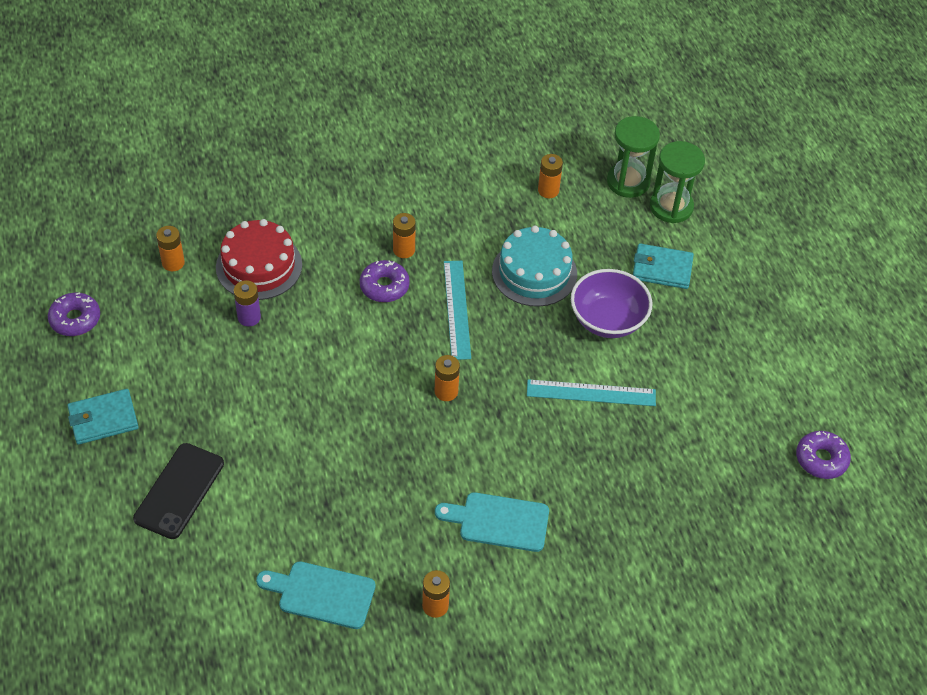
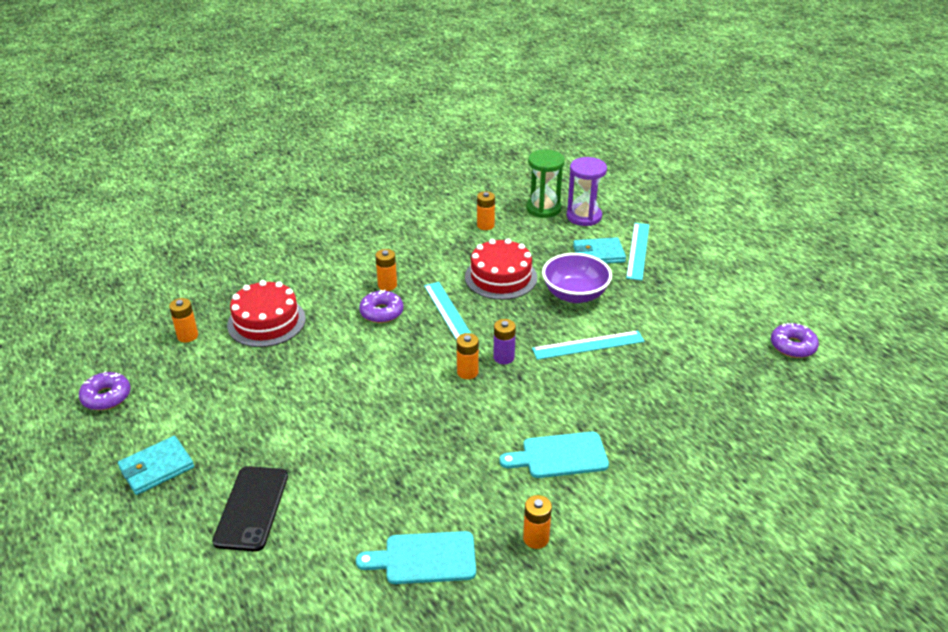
camera: 15 degrees left, 15 degrees down
purple battery [234,280,261,326] -> purple battery moved to [493,319,516,364]
turquoise cake [492,226,577,307] -> red cake [465,238,537,300]
green hourglass [650,141,705,223] -> purple hourglass [567,157,607,226]
none -> turquoise ruler [626,223,649,281]

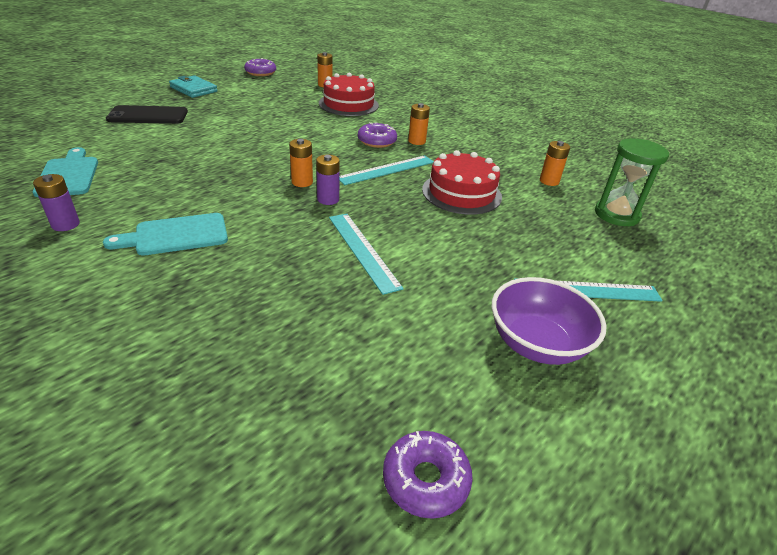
camera: 75 degrees right, 0 degrees up
turquoise cutting board [499,432,609,478] -> turquoise cutting board turned 90 degrees counterclockwise [103,213,228,256]
orange battery [523,495,552,549] -> purple battery [33,174,80,231]
purple bowl [542,253,612,303] -> purple bowl moved to [492,277,606,365]
purple hourglass [567,157,607,226] -> none
turquoise wallet [573,237,626,264] -> none

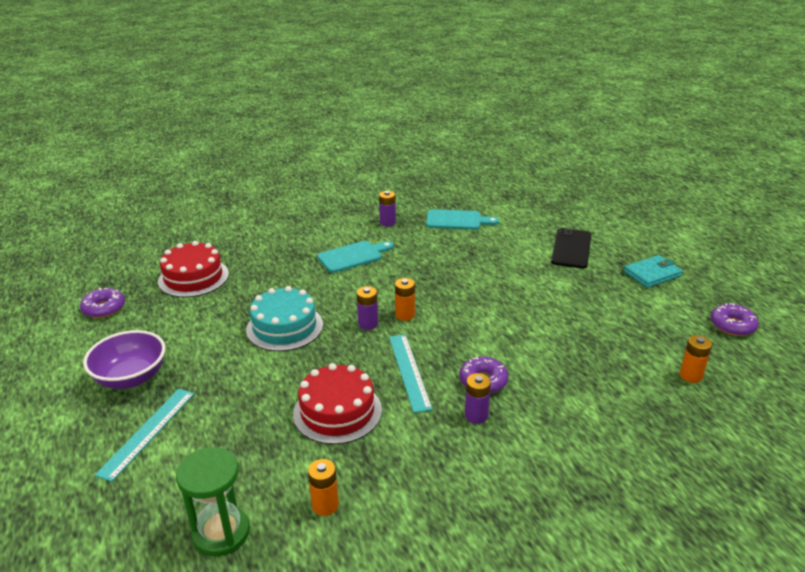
camera: 115 degrees right, 5 degrees down
turquoise cutting board [103,213,228,256] -> turquoise cutting board turned 60 degrees clockwise [317,241,394,273]
red cake [319,73,379,116] -> red cake moved to [158,241,229,297]
turquoise ruler [329,214,404,295] -> turquoise cake [246,286,323,351]
orange battery [408,103,430,145] -> purple battery [465,373,491,424]

